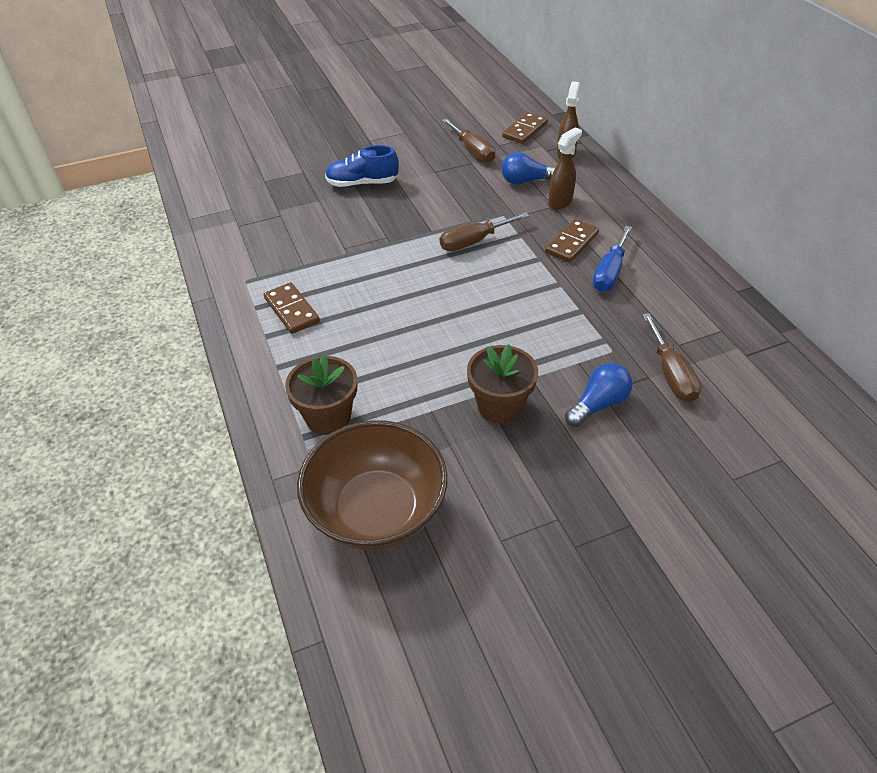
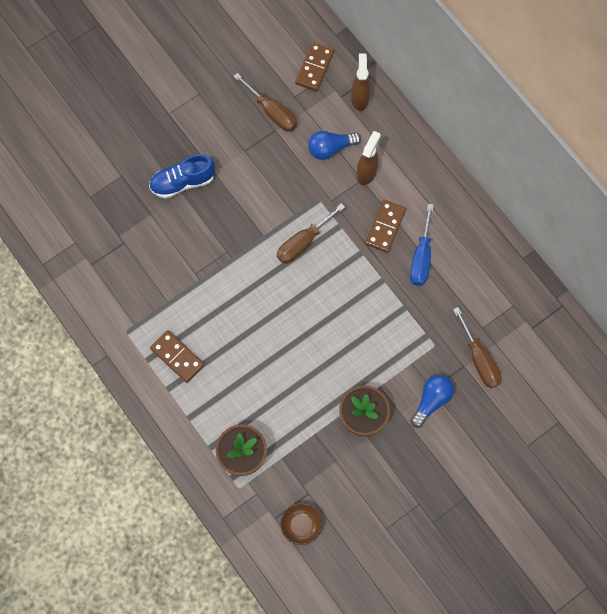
camera: 15 degrees left, 25 degrees up
brown bowl [297,420,448,550] -> brown bowl [281,503,322,545], size x0.43

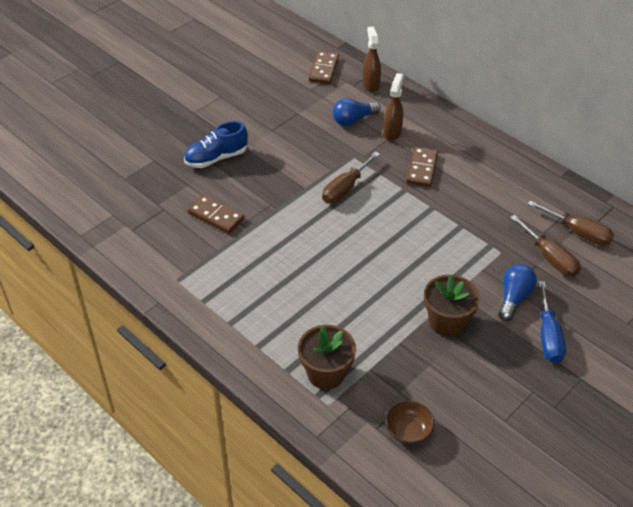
camera: 10 degrees left, 25 degrees down
brown domino [150,330,205,383] -> brown domino moved to [188,195,244,234]
brown screwdriver [233,73,297,132] -> brown screwdriver moved to [528,200,614,246]
blue screwdriver [410,204,434,286] -> blue screwdriver moved to [538,281,566,363]

